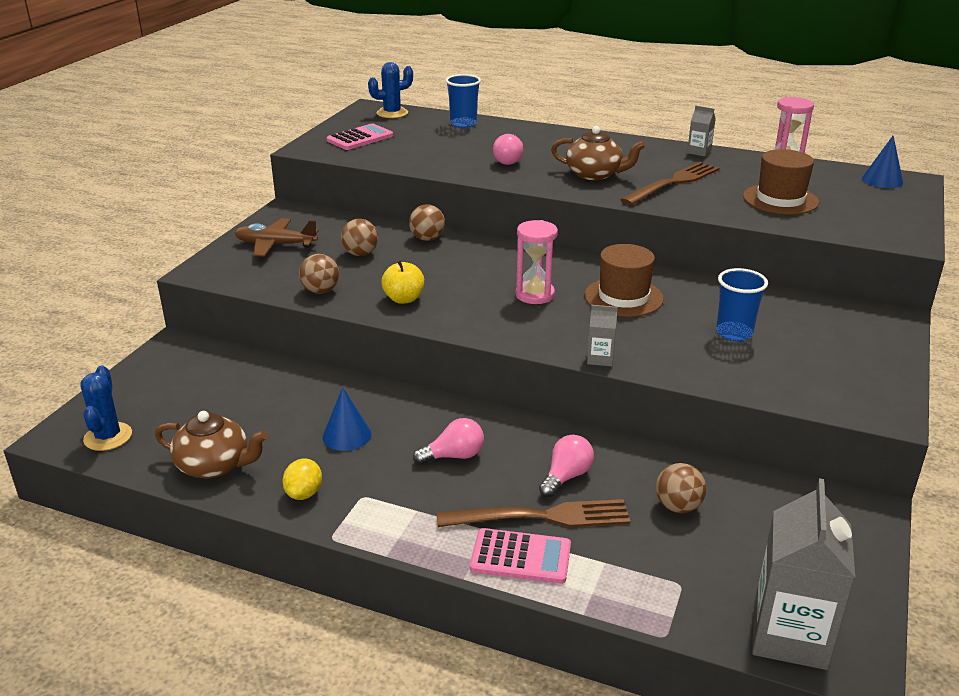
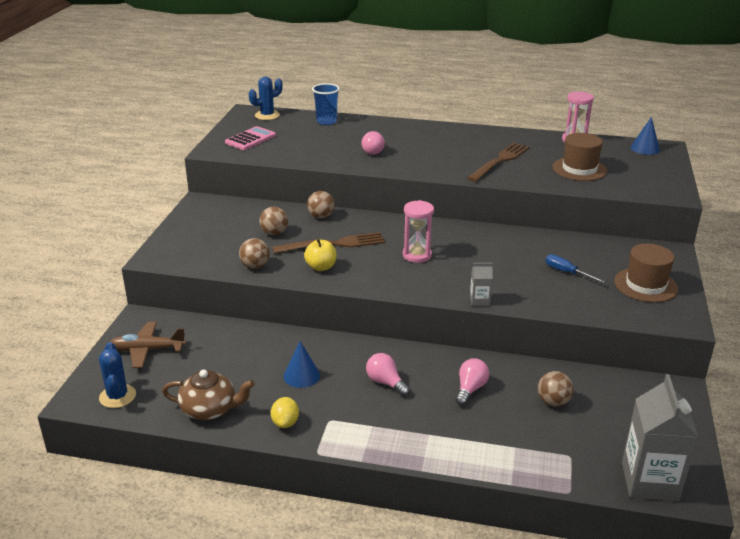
camera: 10 degrees left, 0 degrees up
brown plane [235,218,319,257] -> brown plane moved to [110,322,186,368]
pink light bulb [413,418,484,465] -> pink light bulb turned 105 degrees counterclockwise [366,353,410,396]
brown fork [437,499,630,527] -> brown fork moved to [273,232,385,254]
pink calculator [470,528,571,584] -> none
brown teapot [551,126,646,181] -> none
brown hat [584,244,664,317] -> brown hat moved to [614,243,678,303]
grey carton [687,106,716,157] -> none
blue cup [716,268,768,341] -> blue screwdriver [546,254,605,283]

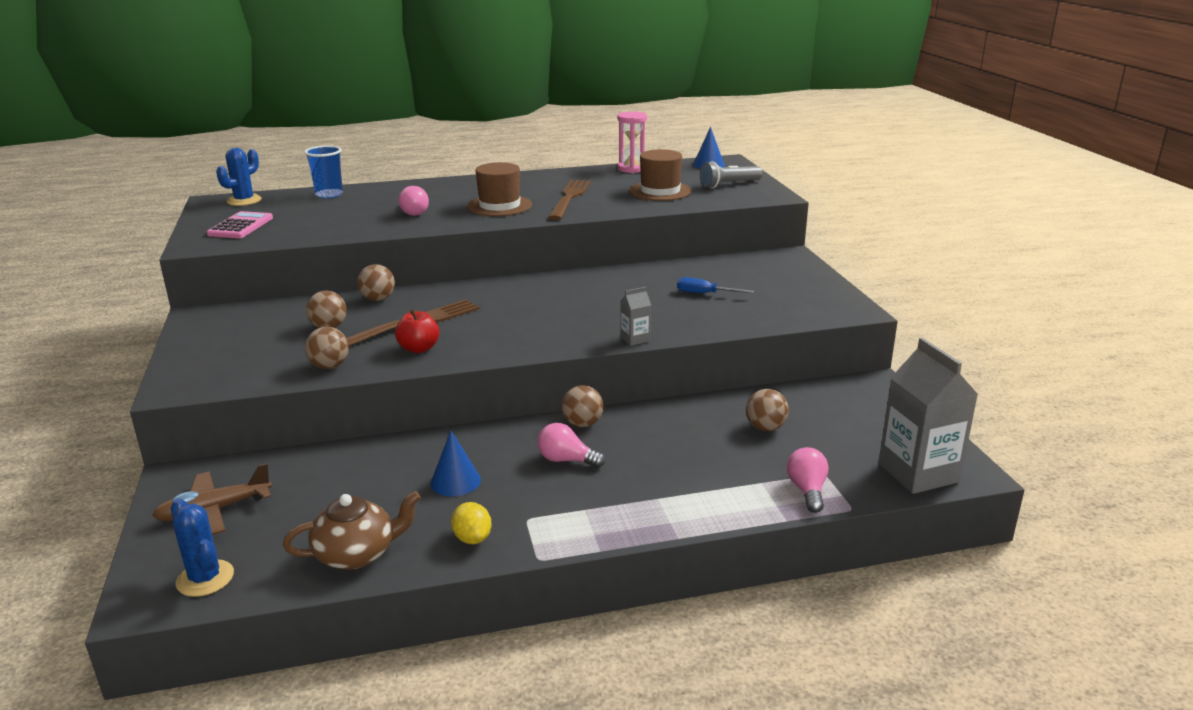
camera: 25 degrees left, 5 degrees down
yellow apple [304,239,336,271] -> red apple [395,309,439,353]
pink hourglass [403,200,434,263] -> none
pink light bulb [455,358,489,406] -> pink light bulb moved to [787,447,829,513]
brown hat [614,243,678,303] -> brown hat moved to [467,162,532,216]
none -> brown ball [562,385,604,427]
none -> grey flashlight [700,161,763,189]

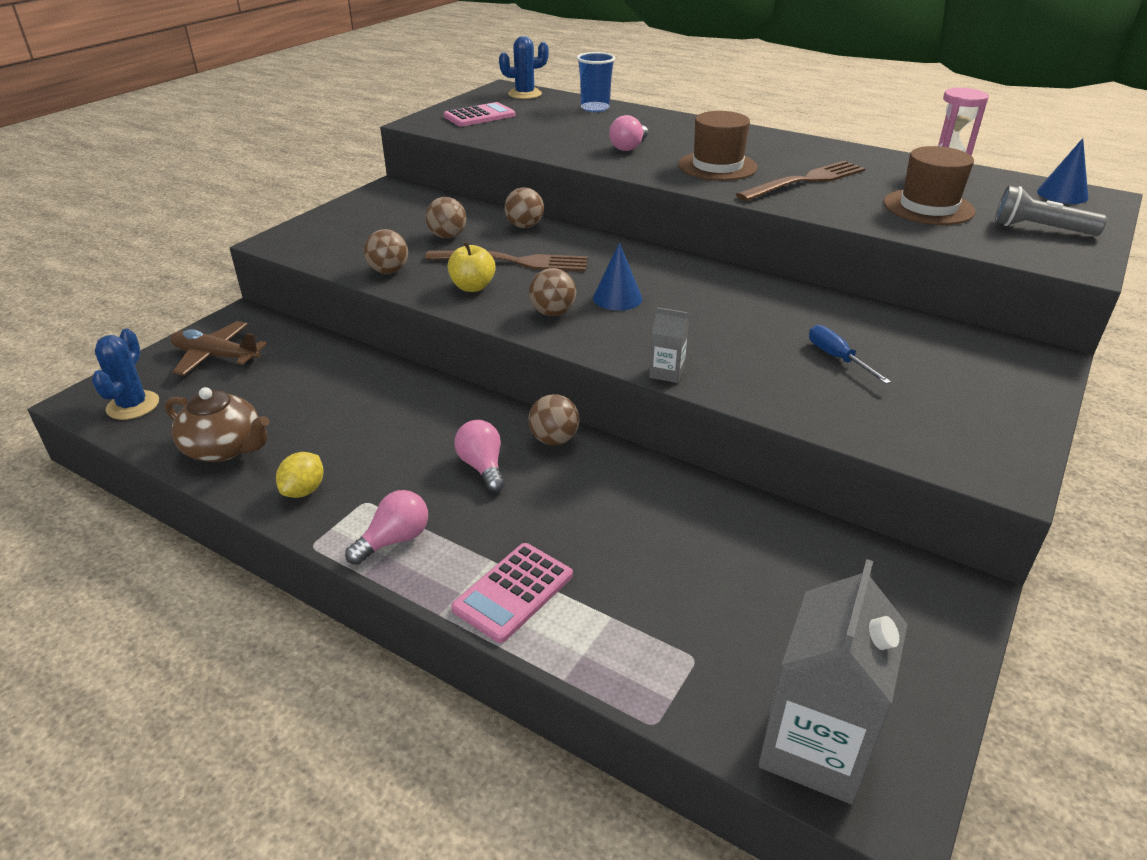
camera: 45 degrees right, 10 degrees up
red apple [395,309,439,353] -> yellow apple [448,242,496,292]
blue cone [431,431,481,496] -> blue cone moved to [593,243,642,310]
brown ball [746,389,789,431] -> brown ball moved to [529,268,576,316]
pink light bulb [787,447,829,513] -> pink light bulb moved to [345,490,428,565]
none -> pink calculator [451,543,573,643]

